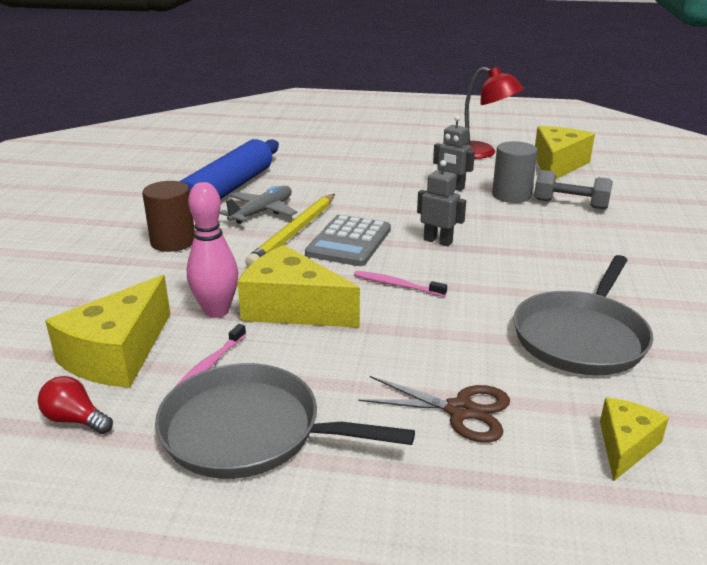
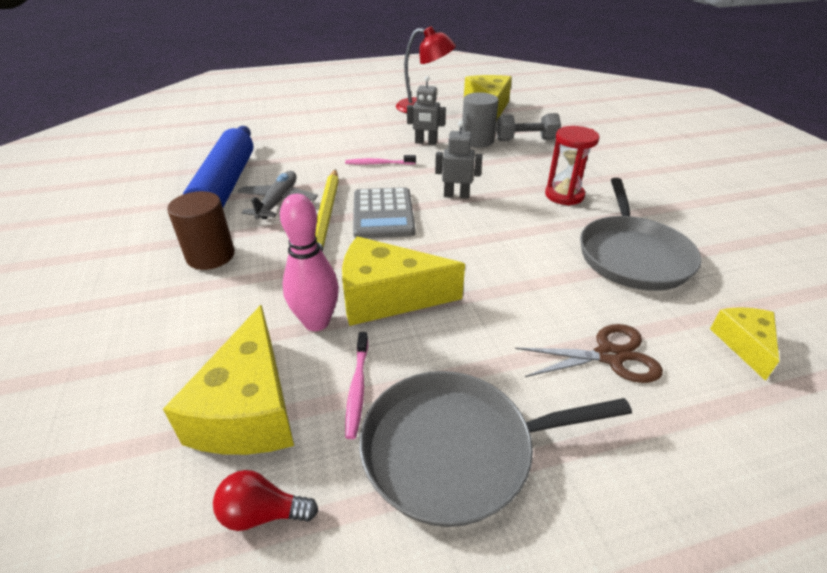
camera: 25 degrees left, 10 degrees up
pink toothbrush [354,271,447,297] -> pink toothbrush moved to [345,155,416,165]
none -> red hourglass [545,126,600,205]

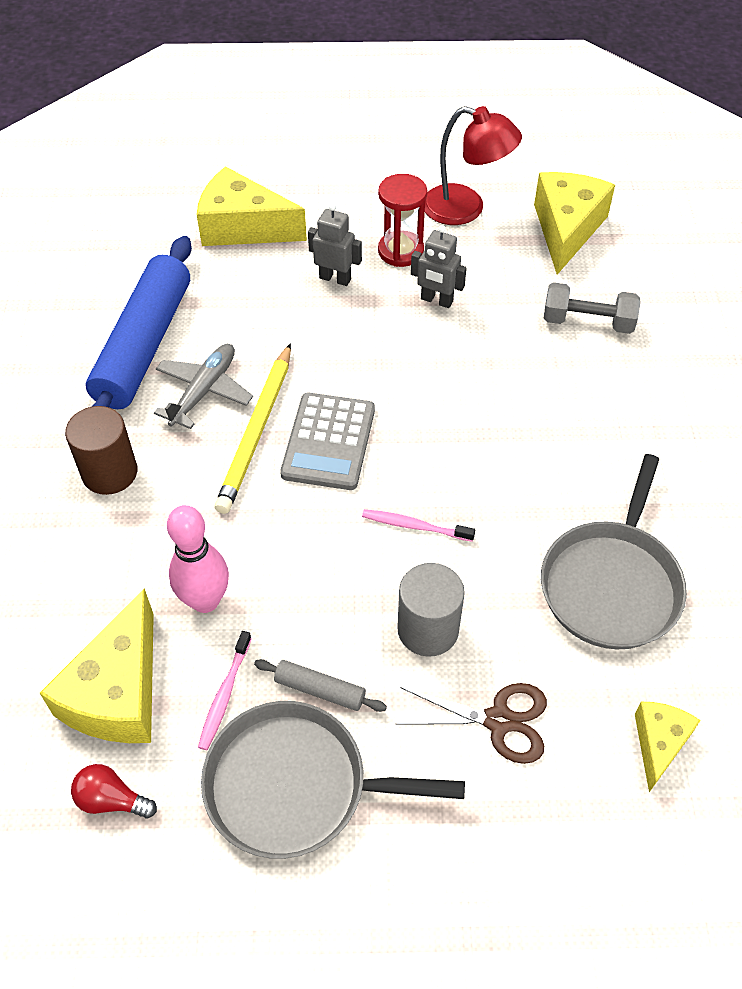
camera: 15 degrees right, 15 degrees up
yellow cheese [342,236,465,326] -> yellow cheese moved to [196,166,307,246]
pink toothbrush [345,155,416,165] -> pink toothbrush moved to [362,509,475,542]
grey robot [435,121,482,199] -> grey robot moved to [308,203,362,286]
grey cylinder [462,92,498,148] -> grey cylinder moved to [397,563,465,657]
red hourglass [545,126,600,205] -> red hourglass moved to [378,174,427,267]
none -> grey rolling pin [254,659,387,712]

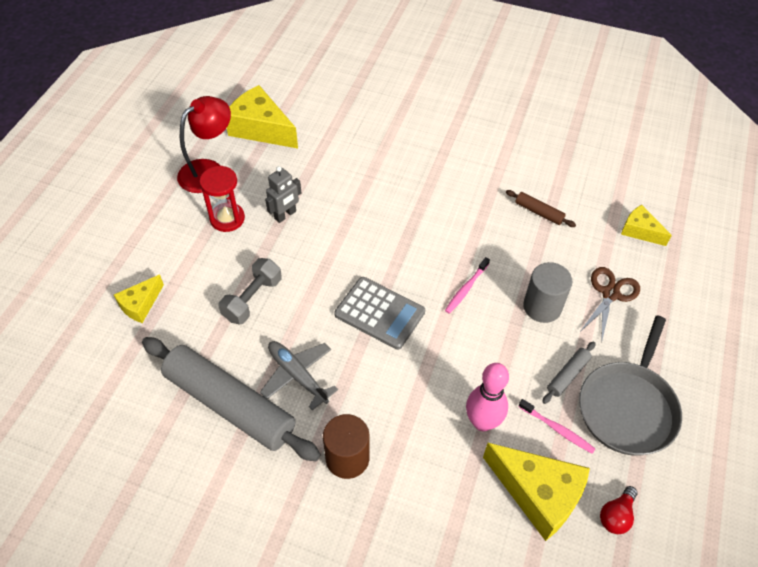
camera: 70 degrees left, 0 degrees up
blue rolling pin [86,236,192,409] -> grey rolling pin [142,337,321,461]
yellow cheese [196,166,307,246] -> yellow cheese [114,274,164,323], size x0.56
yellow pencil [215,343,291,514] -> none
grey robot [308,203,362,286] -> none
grey pan [541,454,687,649] -> brown rolling pin [506,190,576,227]
grey dumbbell [544,282,641,334] -> grey dumbbell moved to [219,258,282,325]

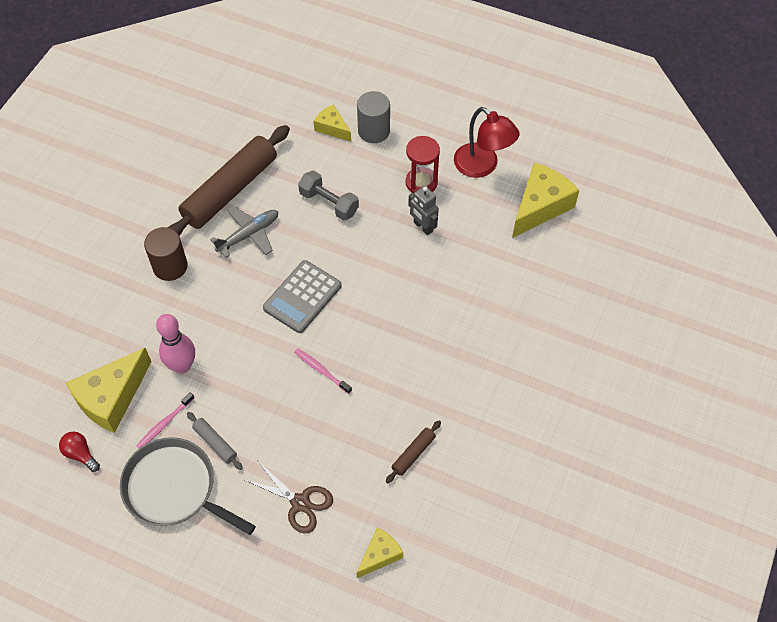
camera: 95 degrees right, 5 degrees up
grey rolling pin [142,337,321,461] -> brown rolling pin [168,125,290,236]
grey cylinder [523,262,572,323] -> grey cylinder moved to [357,91,390,143]

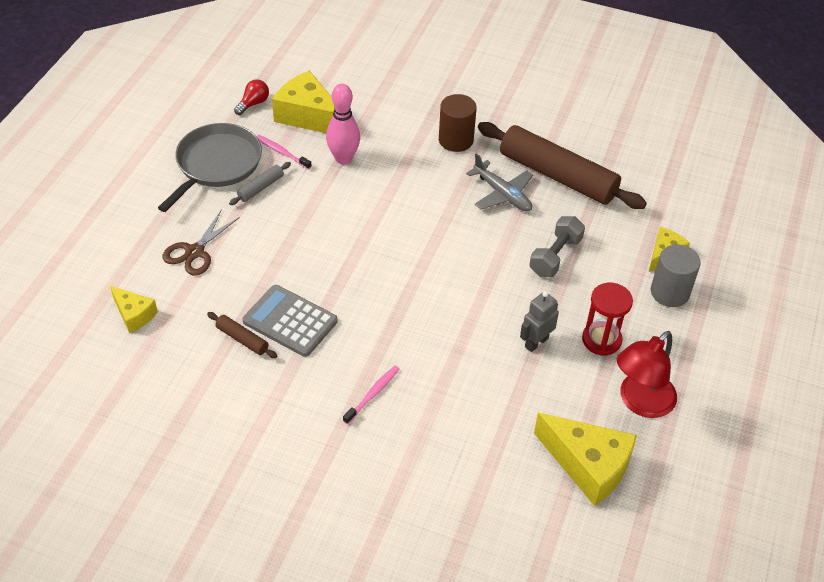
camera: 85 degrees right, 10 degrees down
grey calculator [263,260,342,333] -> grey calculator moved to [242,285,338,357]
pink toothbrush [294,348,352,394] -> pink toothbrush moved to [343,366,399,424]

